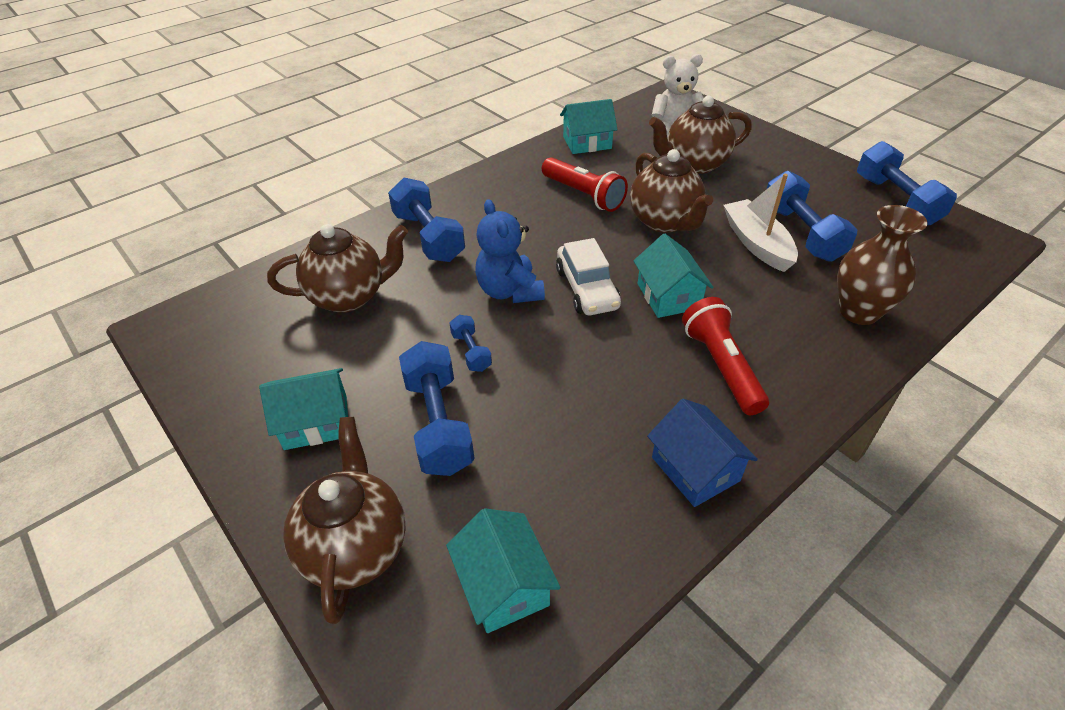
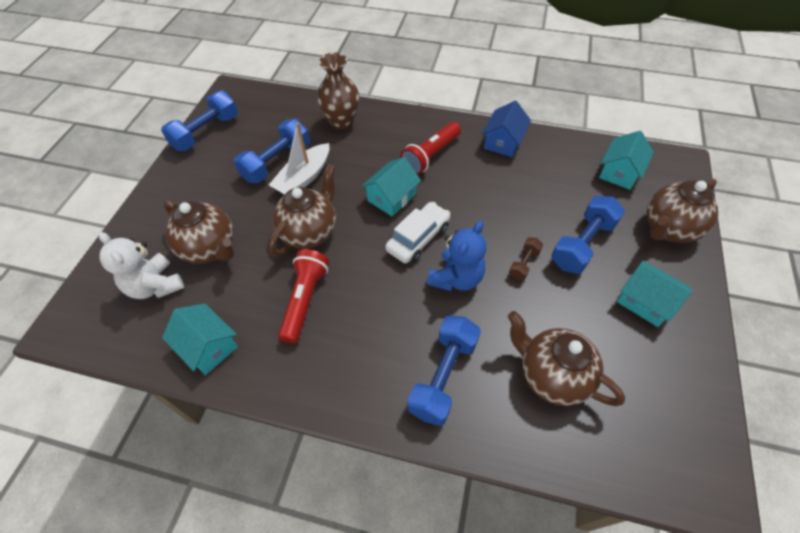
camera: 125 degrees left, 10 degrees up
blue dumbbell [449,315,492,372] -> brown dumbbell [509,237,543,280]

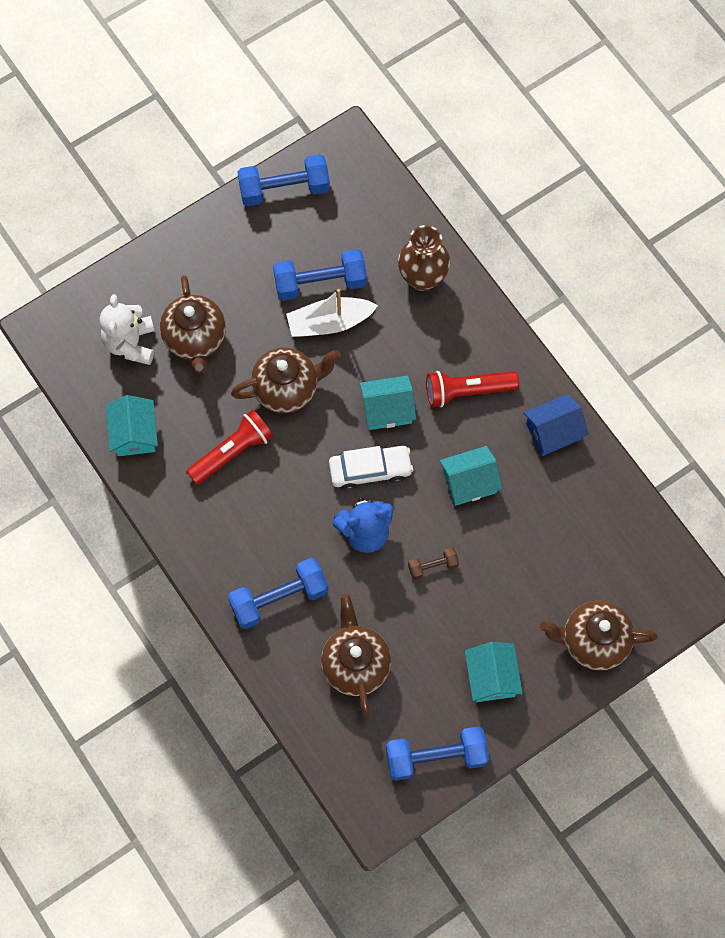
camera: 40 degrees right, 15 degrees up
blue dumbbell [551,196,625,274] -> blue dumbbell moved to [386,726,489,781]
turquoise house [599,131,654,190] -> turquoise house moved to [440,446,502,506]

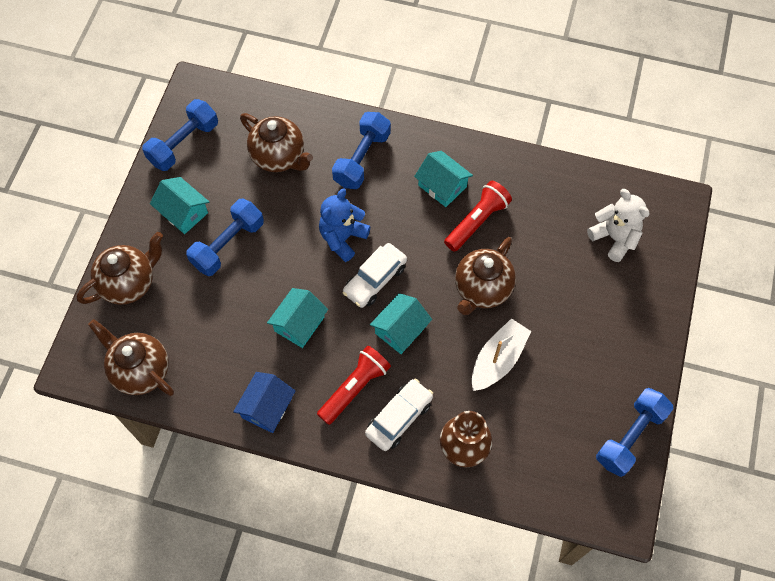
camera: 140 degrees right, 5 degrees down
turquoise house [106,395,158,456] -> turquoise house moved to [414,151,473,207]
brown teapot [160,275,226,373] -> brown teapot moved to [88,319,174,396]
red flashlight [186,410,273,485] -> red flashlight turned 150 degrees counterclockwise [444,181,512,252]
blue dumbbell [273,249,367,301] -> blue dumbbell moved to [186,198,264,276]
brown dumbbell [408,548,459,579] -> none
none -> white car [365,379,433,451]

